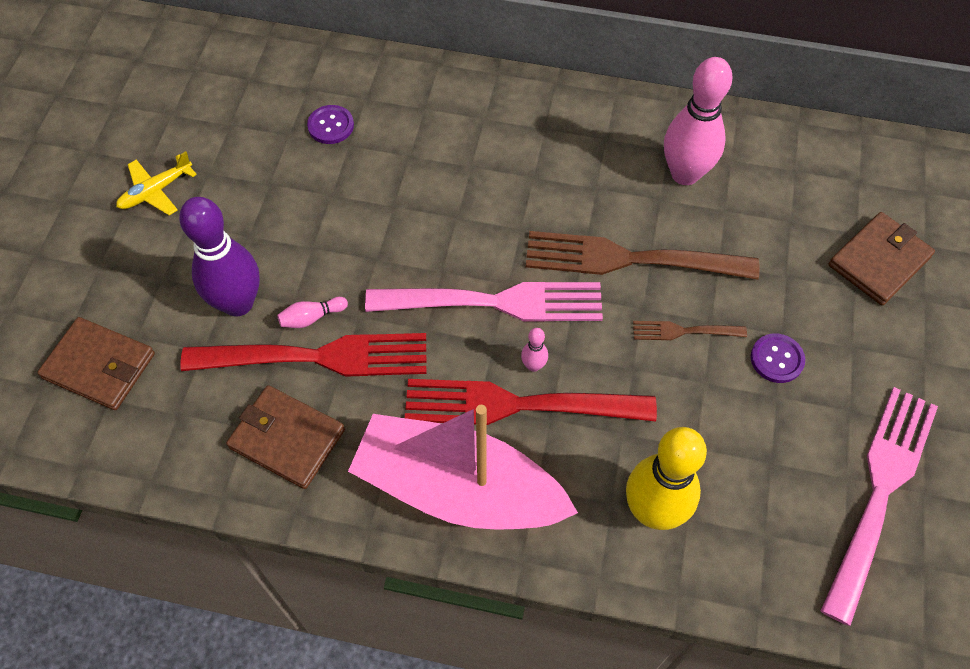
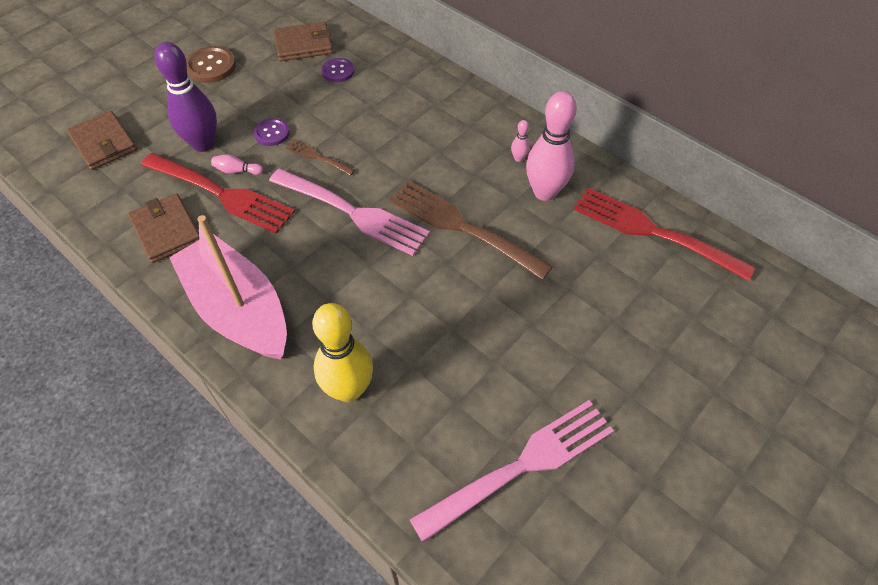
camera: 30 degrees right, 5 degrees down
yellow plane [116,151,197,215] -> brown button [186,46,236,83]
red fork [405,379,657,425] -> red fork moved to [573,187,755,281]
pink bowling pin [521,328,548,372] -> pink bowling pin moved to [511,120,530,162]
brown fork [633,321,747,340] -> brown fork moved to [286,139,355,176]
purple button [751,334,805,383] -> purple button moved to [254,118,290,146]
brown wallet [828,212,935,306] -> brown wallet moved to [274,22,333,61]

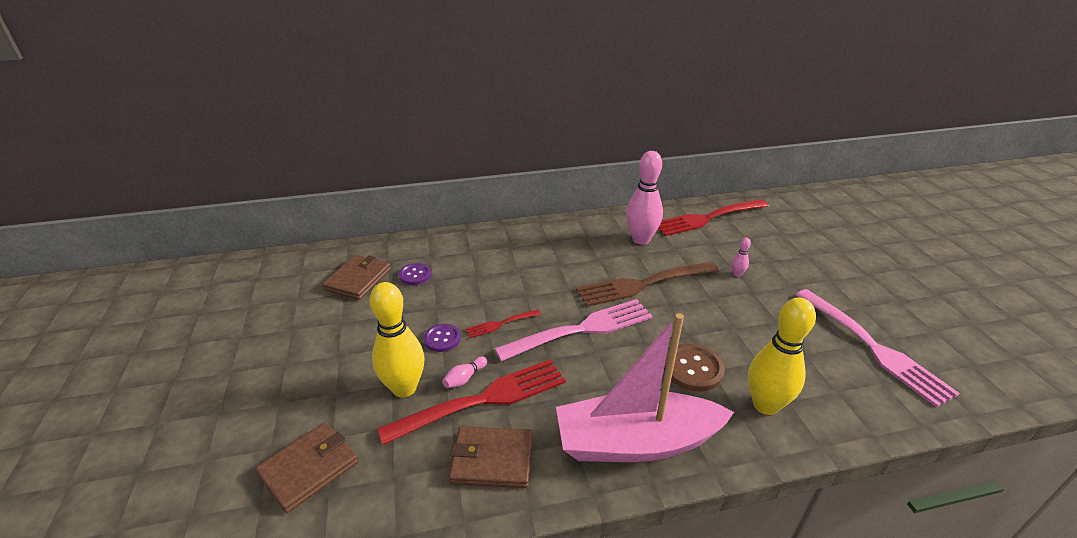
camera: 55 degrees left, 20 degrees down
brown wallet [67,111,137,170] -> brown wallet turned 45 degrees counterclockwise [255,422,358,513]
purple bowling pin [154,42,217,152] -> yellow bowling pin [370,282,425,398]
brown button [186,46,236,83] -> brown button moved to [664,343,725,391]
brown fork [286,139,355,176] -> red fork [466,309,541,338]
pink fork [409,400,614,543] -> pink fork turned 150 degrees clockwise [796,289,960,407]
pink bowling pin [511,120,530,162] -> pink bowling pin moved to [732,238,751,277]

